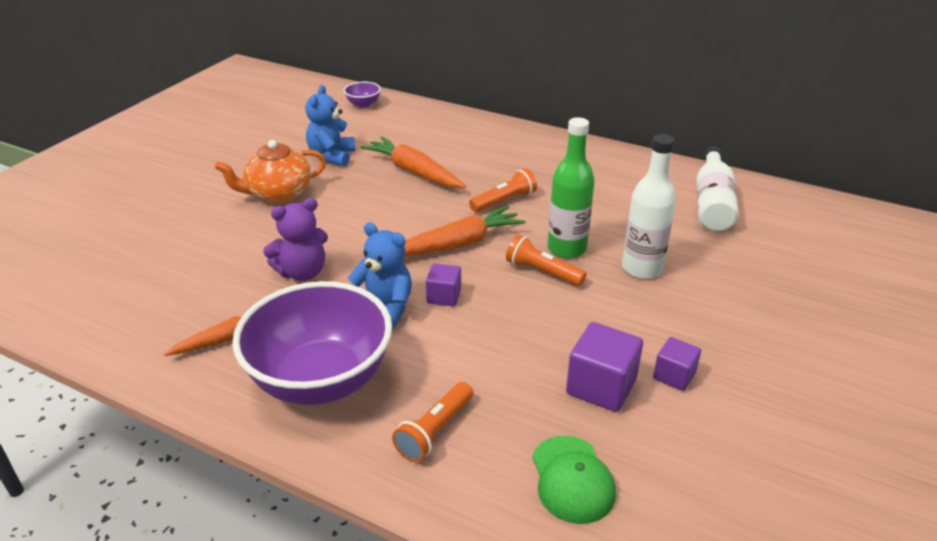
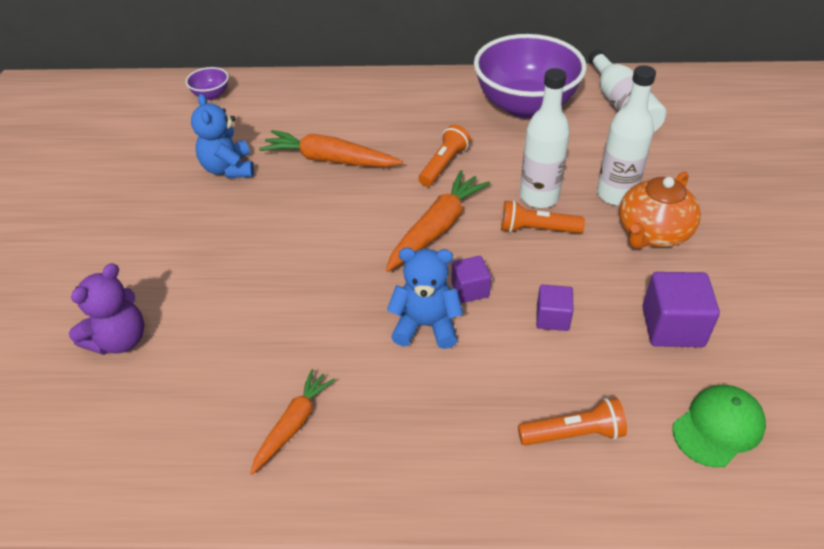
camera: 25 degrees left, 10 degrees up
orange teapot [214,140,326,203] -> orange teapot moved to [619,172,701,249]
purple bowl [232,281,392,405] -> purple bowl moved to [474,34,587,118]
purple teddy bear [263,198,328,281] -> purple teddy bear moved to [69,263,145,355]
orange flashlight [392,382,473,462] -> orange flashlight turned 105 degrees counterclockwise [518,398,627,446]
green cap [532,436,616,524] -> green cap turned 90 degrees counterclockwise [672,385,766,468]
green bottle [548,117,595,259] -> white bottle [520,68,570,208]
purple cube [653,337,701,391] -> purple cube moved to [536,285,574,331]

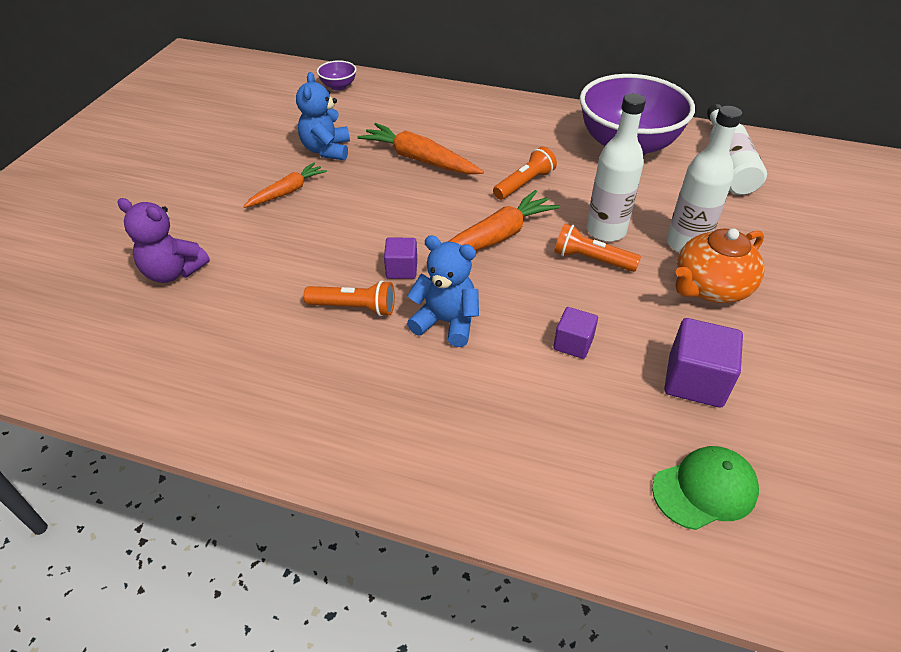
camera: 15 degrees right, 0 degrees up
purple teddy bear [69,263,145,355] -> purple teddy bear turned 60 degrees clockwise [117,198,210,283]
orange carrot [250,369,335,475] -> orange carrot moved to [243,163,327,208]
purple cube [451,256,491,303] -> purple cube moved to [384,238,417,279]
orange flashlight [518,398,627,446] -> orange flashlight moved to [303,281,395,316]

